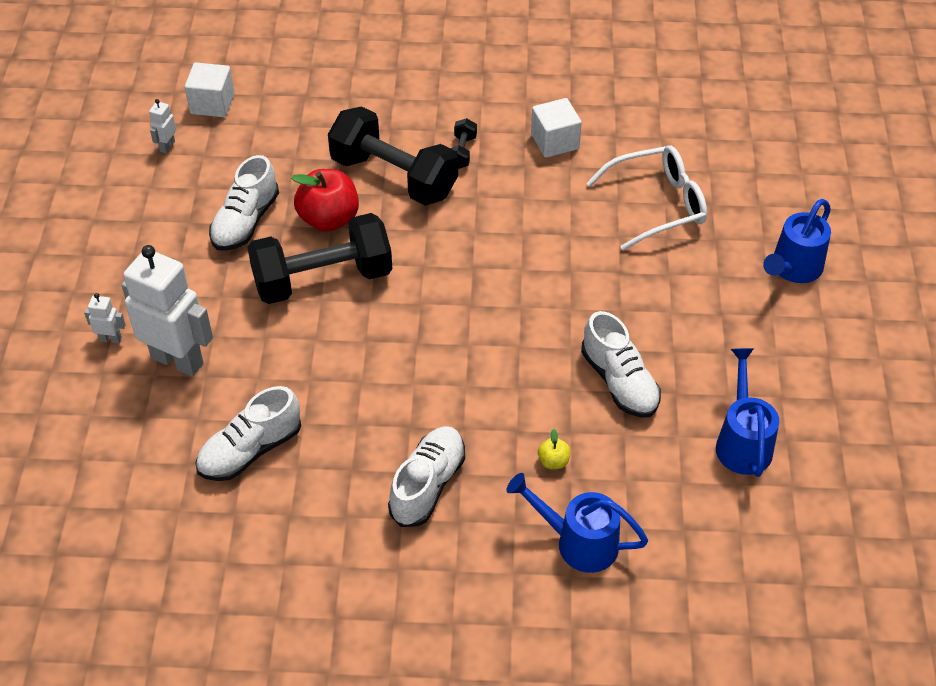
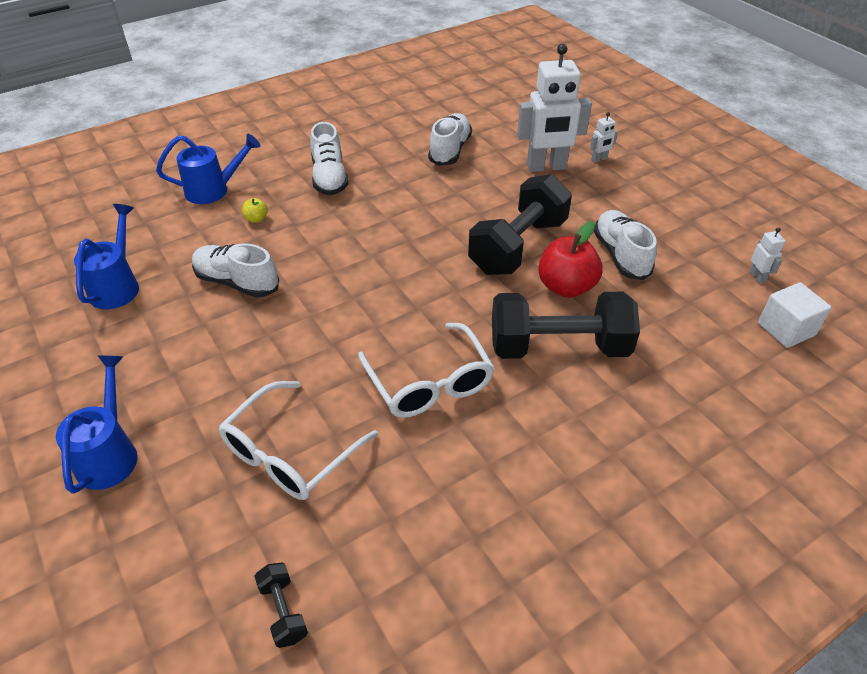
camera: 145 degrees right, 5 degrees down
black dumbbell [451,118,477,169] -> black dumbbell moved to [254,563,308,648]
white cube [531,98,582,158] -> none
blue watering can [716,348,779,477] -> blue watering can turned 135 degrees counterclockwise [74,204,139,309]
none -> white glasses [358,323,495,418]

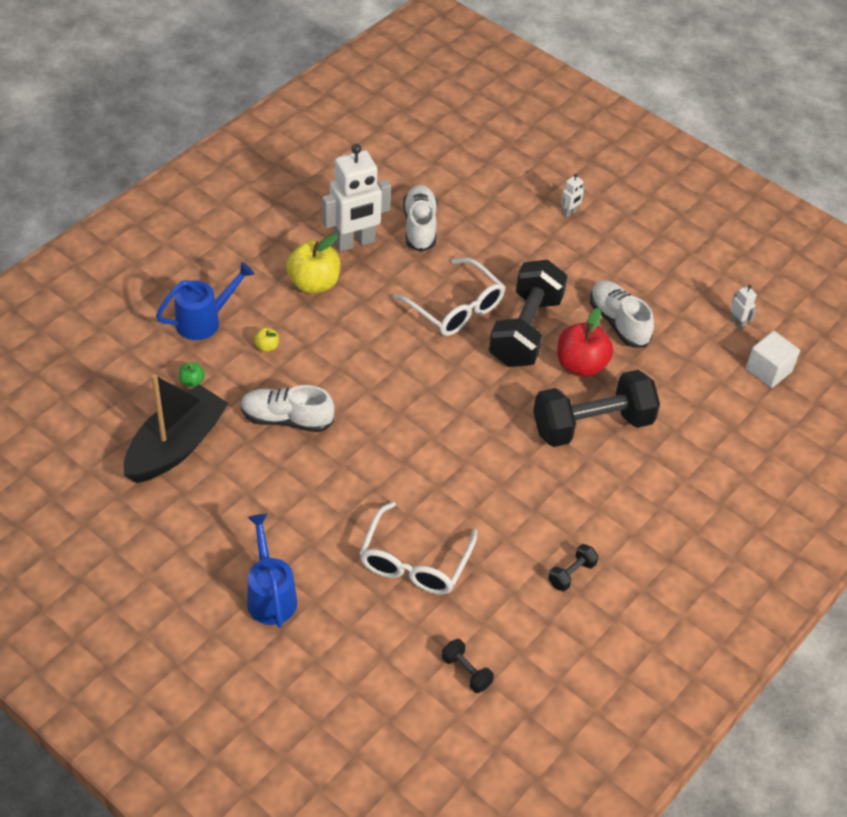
camera: 20 degrees left, 5 degrees up
blue watering can [74,204,139,309] -> black boat [124,374,229,483]
white shoe [310,122,348,195] -> yellow apple [286,233,340,294]
white glasses [358,323,495,418] -> white glasses moved to [393,258,505,336]
white robot [517,44,592,172] -> white robot moved to [322,144,391,252]
none -> green apple [179,362,205,387]
none -> black dumbbell [548,544,598,592]

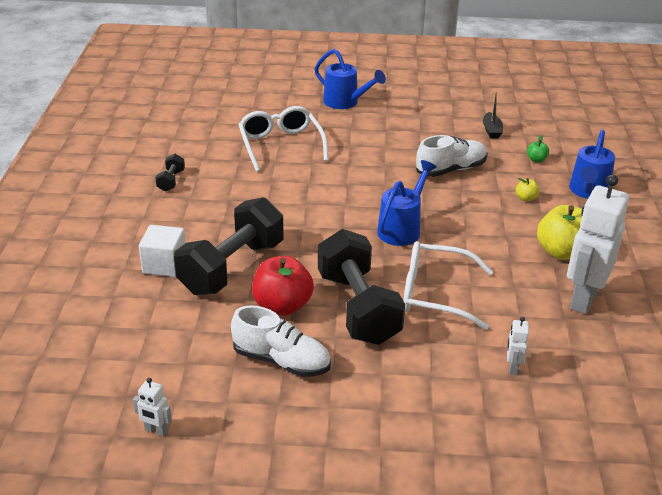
camera: 145 degrees right, 15 degrees down
black boat [124,374,229,483] -> black boat [483,91,503,138], size x0.42
white shoe [403,185,437,252] -> none
black dumbbell [442,639,494,693] -> none
white robot [561,174,585,218] -> white robot moved to [507,317,529,375]
white cube [746,331,800,388] -> white cube moved to [139,225,185,277]
none -> blue watering can [377,160,437,246]

